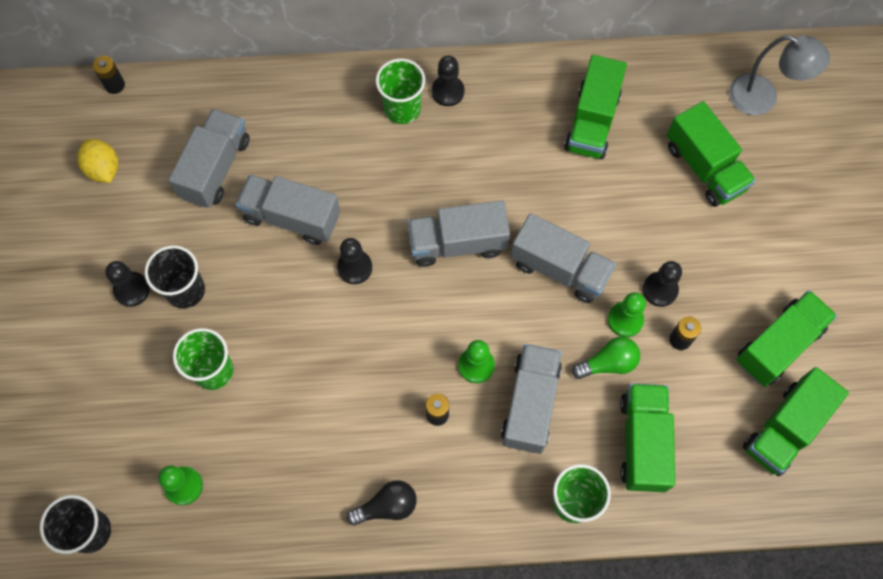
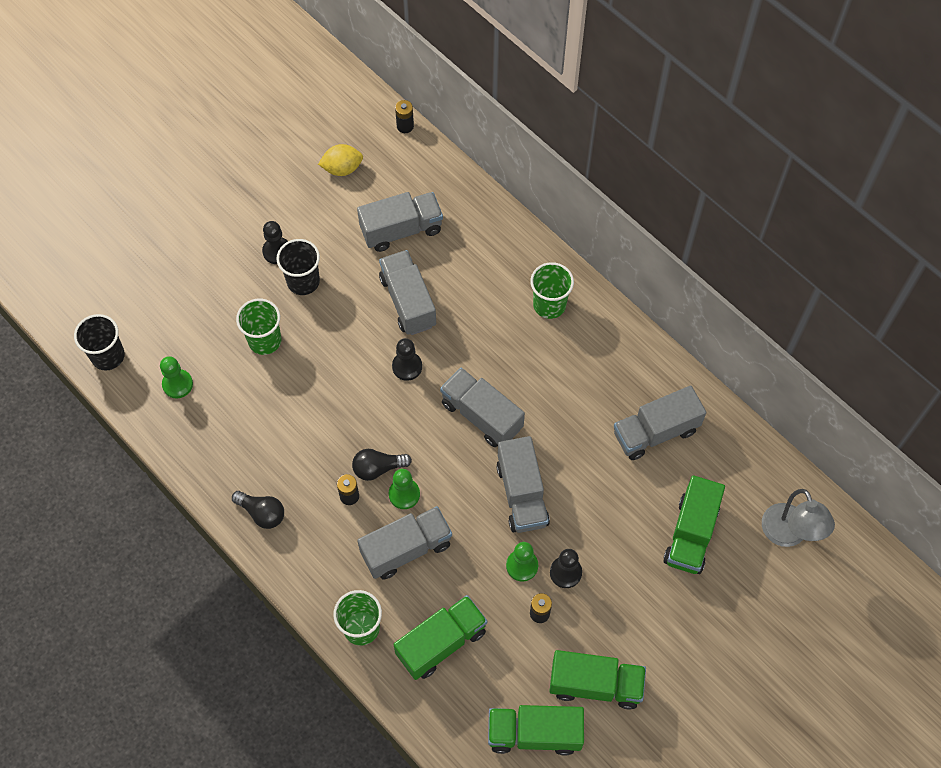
camera: 50 degrees right, 5 degrees down
yellow lemon [77,139,118,183] -> yellow lemon turned 60 degrees clockwise [318,144,363,176]
black pawn [432,56,464,106] -> none
green truck [564,55,627,159] -> grey truck [614,385,706,460]
green light bulb [572,337,640,379] -> none
none -> black light bulb [352,449,412,481]

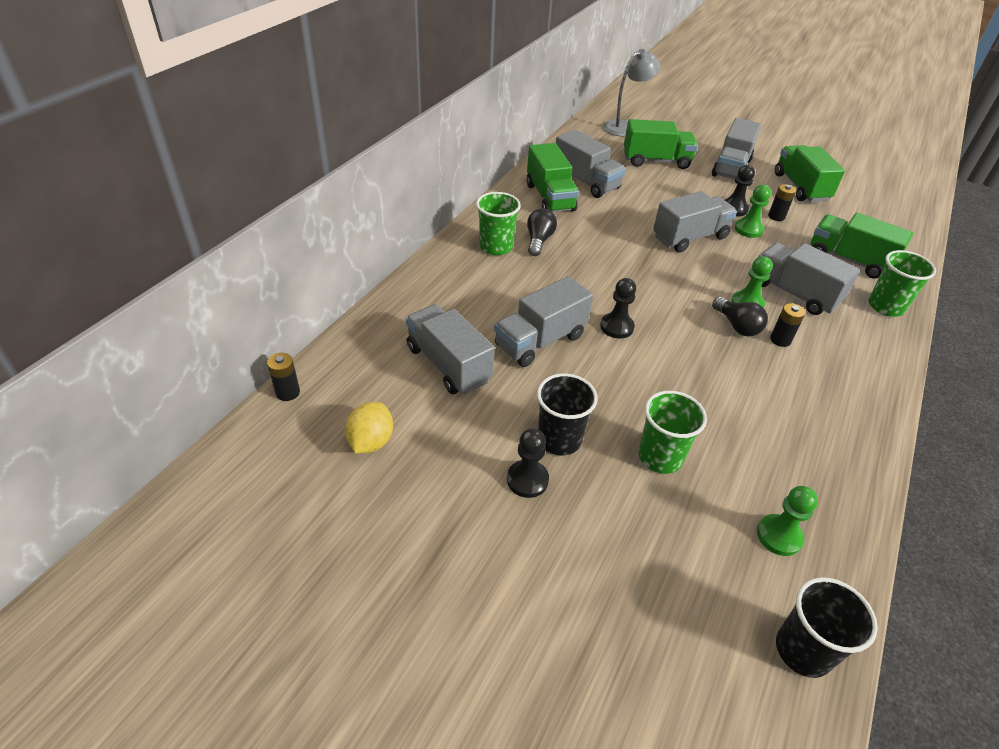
camera: 110 degrees left, 20 degrees down
black light bulb [232,491,284,529] -> black light bulb moved to [527,208,557,256]
yellow lemon [318,144,363,176] -> yellow lemon turned 45 degrees clockwise [345,402,393,454]
grey truck [440,368,525,447] -> grey truck moved to [712,118,761,179]
green truck [488,705,584,756] -> green truck moved to [527,143,579,212]

